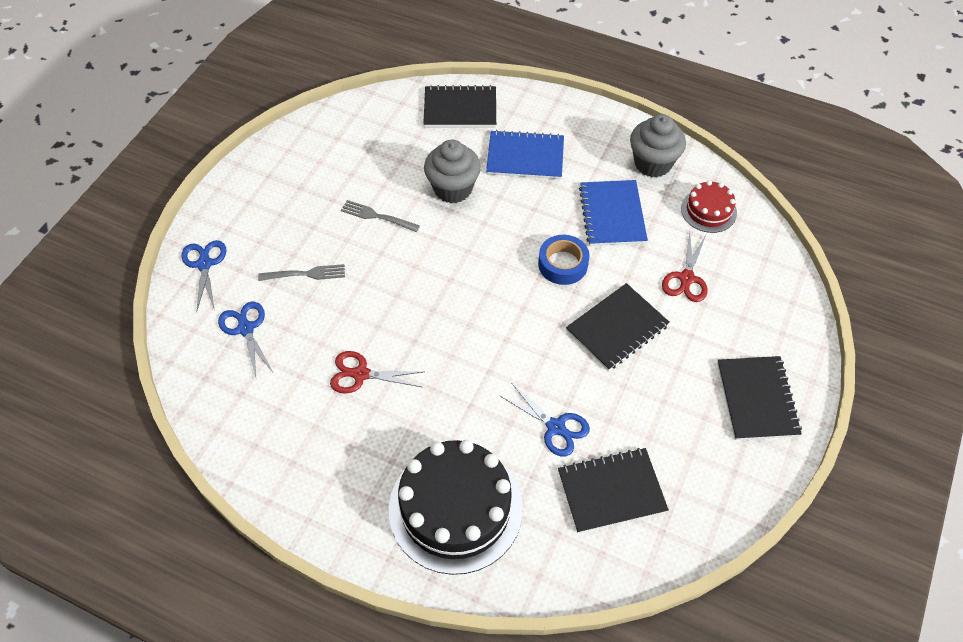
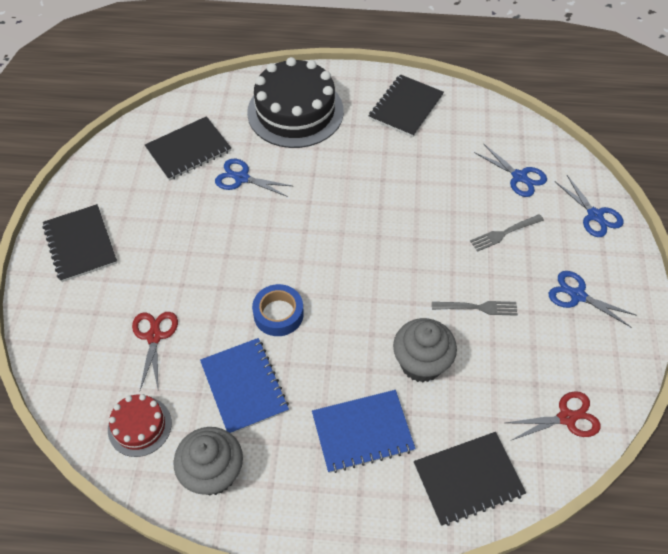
camera: 160 degrees right, 0 degrees up
red scissors [330,351,425,394] -> red scissors moved to [506,391,601,441]
black notebook [566,283,670,371] -> black notebook moved to [369,74,444,137]
none -> blue scissors [549,271,637,328]

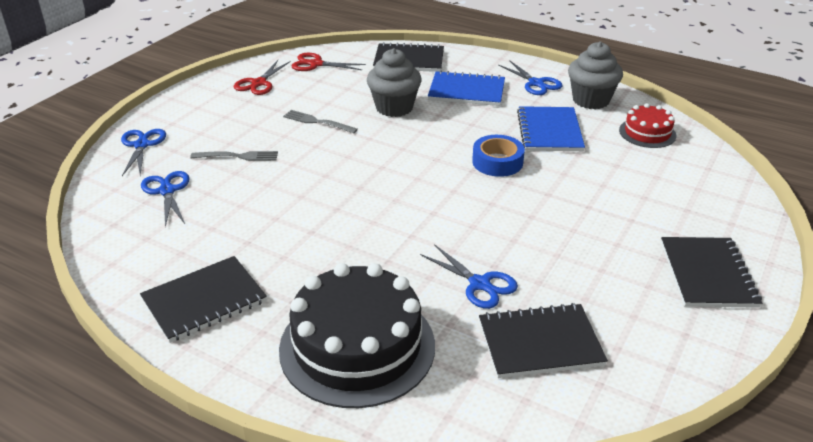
camera: 155 degrees left, 20 degrees down
red scissors [132,312,178,390] -> red scissors moved to [234,60,290,95]
blue scissors [549,271,637,328] -> blue scissors moved to [499,61,562,95]

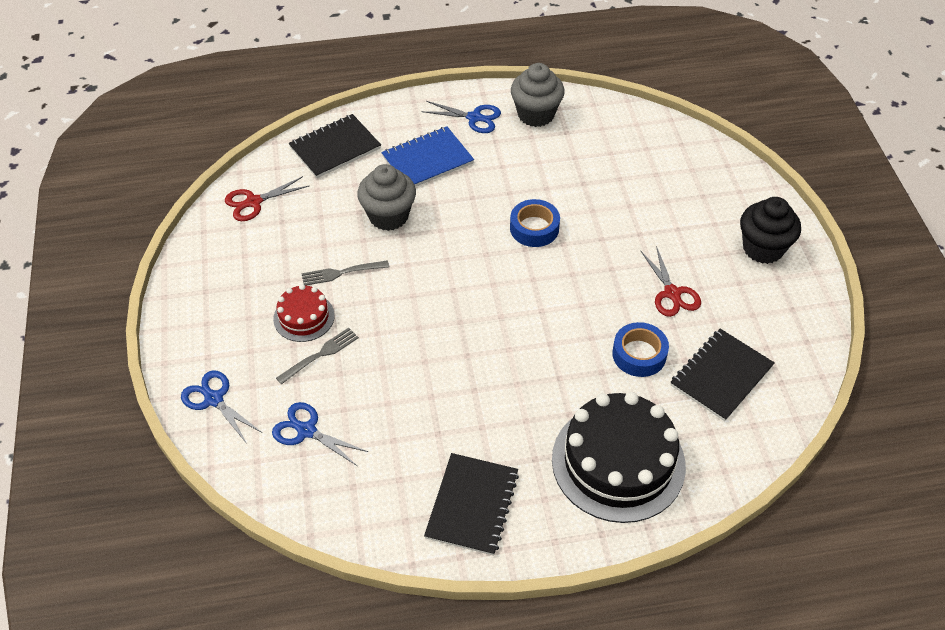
camera: 40 degrees left, 15 degrees up
red scissors [234,60,290,95] -> red scissors moved to [641,246,701,317]
blue scissors [420,244,518,309] -> blue tape [612,322,669,377]
blue notebook [517,106,585,151] -> none
red cake [619,103,676,148] -> red cake moved to [273,284,335,342]
black notebook [661,237,762,308] -> black cupcake [740,197,801,264]

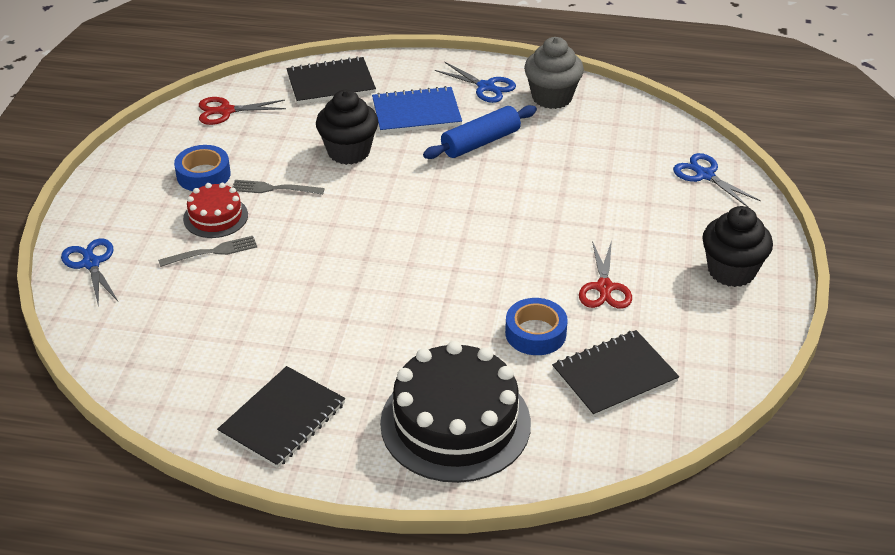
camera: 20 degrees right, 10 degrees down
blue scissors [272,402,368,466] -> blue scissors moved to [673,153,761,208]
grey cupcake [357,164,416,231] -> black cupcake [316,90,378,165]
blue tape [510,199,560,247] -> blue tape moved to [174,145,231,191]
none -> blue rolling pin [423,105,537,159]

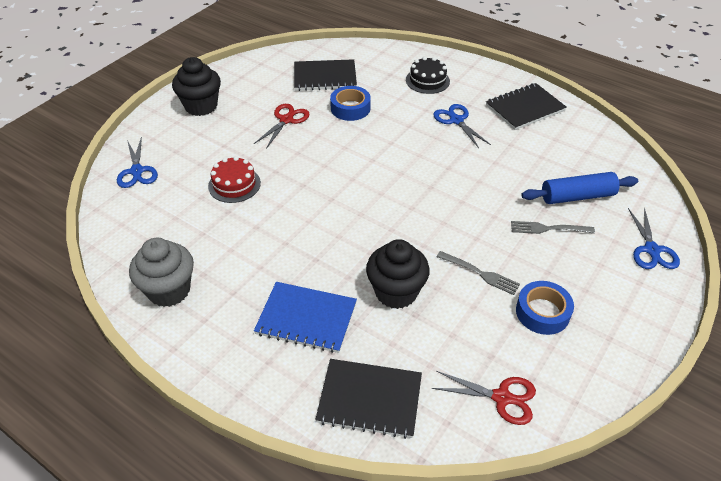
camera: 155 degrees left, 5 degrees up
red cake [183,183,248,238] -> red cake moved to [208,156,261,203]
black cake [380,341,531,483] -> black cake [406,57,450,94], size x0.50
blue rolling pin [423,105,537,159] -> blue rolling pin moved to [521,172,638,204]
blue scissors [435,62,516,103] -> blue scissors moved to [433,104,491,148]

